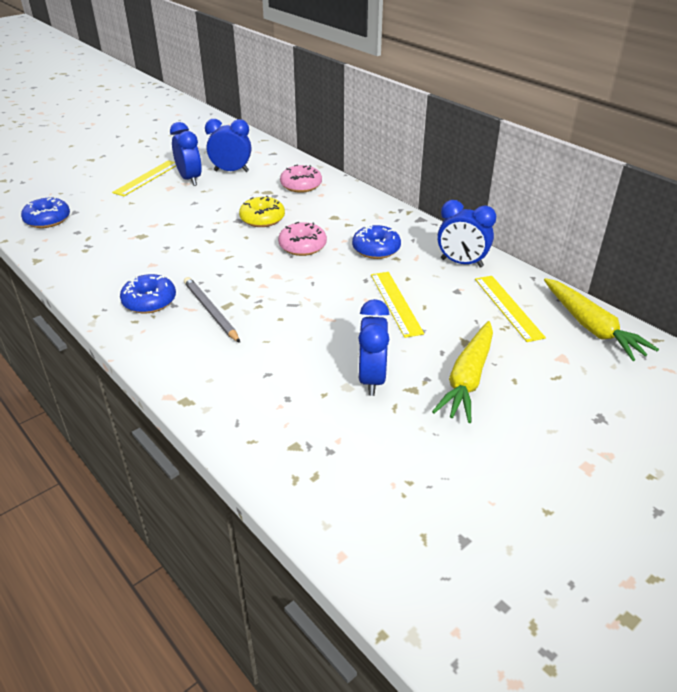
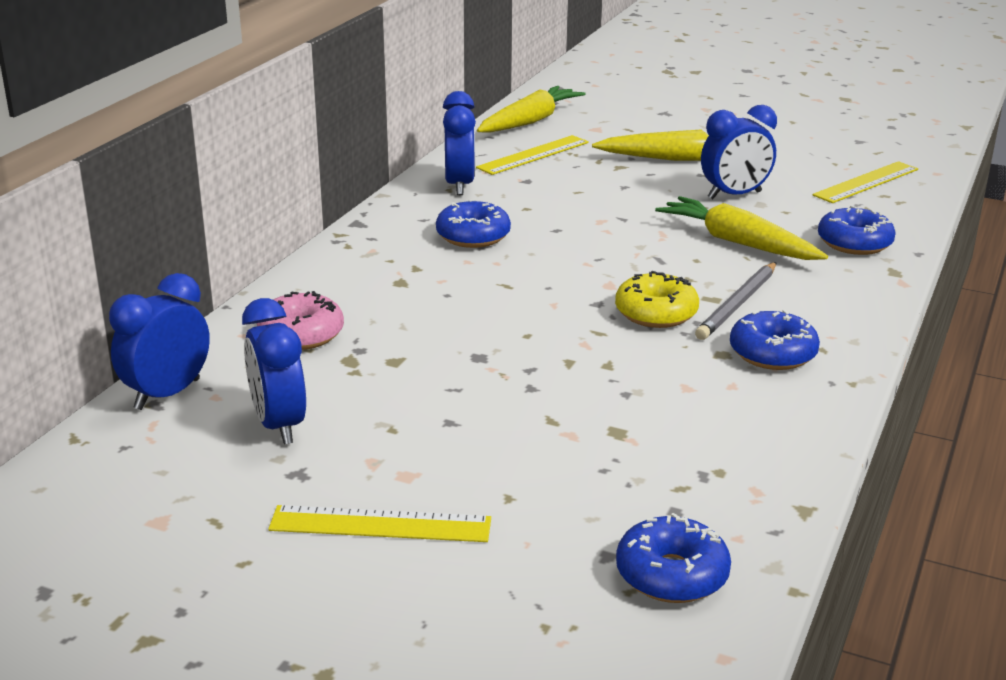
camera: 115 degrees left, 10 degrees down
blue clock [170,122,202,186] -> blue clock moved to [109,273,210,410]
yellow donut [239,196,285,227] -> yellow donut moved to [615,271,699,328]
pink donut [278,222,327,256] -> none
yellow ruler [371,272,424,338] -> yellow ruler moved to [812,161,918,203]
none -> yellow carrot [655,196,828,260]
none -> blue donut [818,205,896,255]

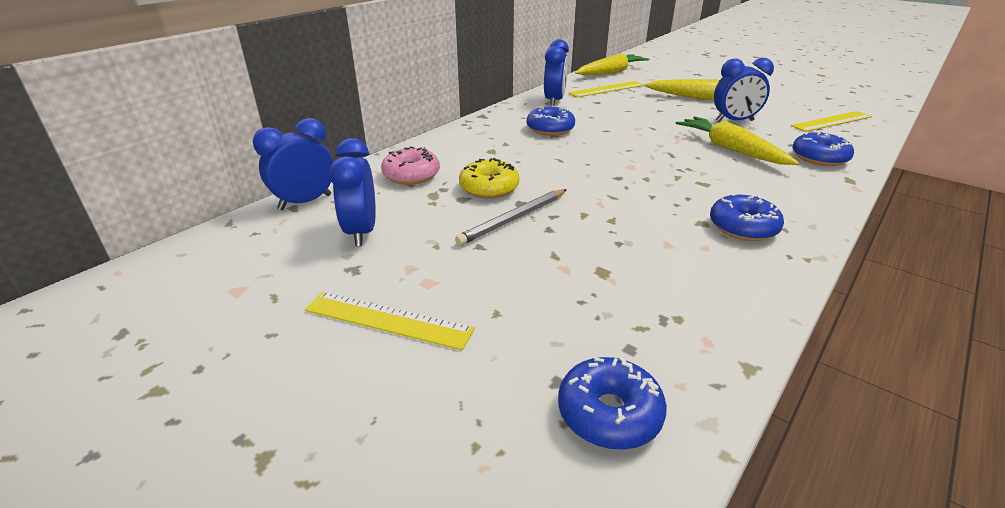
camera: 15 degrees right, 5 degrees up
yellow donut [615,271,699,328] -> yellow donut moved to [459,158,520,199]
grey pencil [695,262,776,340] -> grey pencil moved to [455,189,567,246]

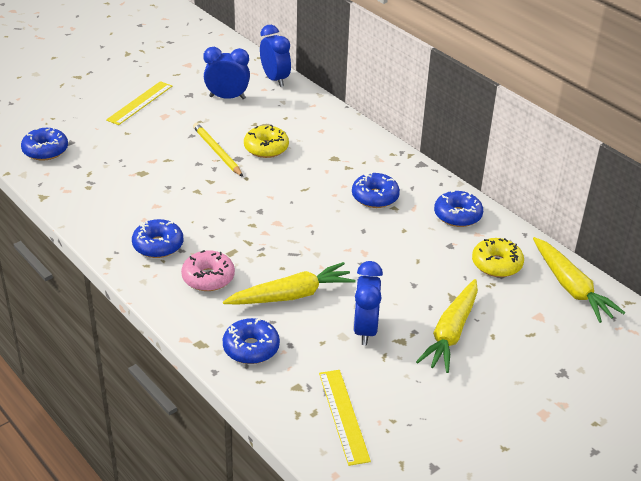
camera: 100 degrees right, 5 degrees up
pink donut [381,146,440,185] -> pink donut moved to [181,250,235,291]
grey pencil [455,189,567,246] -> yellow pencil [193,123,243,177]
blue clock [544,39,569,106] -> blue donut [434,190,483,227]
yellow ruler [569,81,644,97] -> yellow donut [472,238,524,277]

